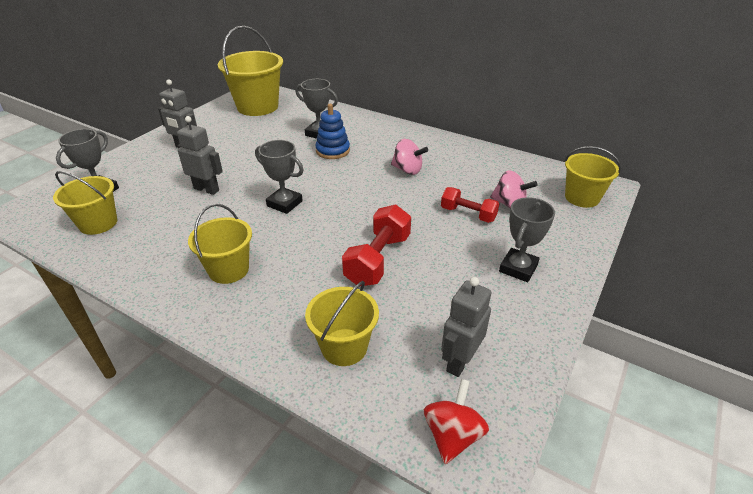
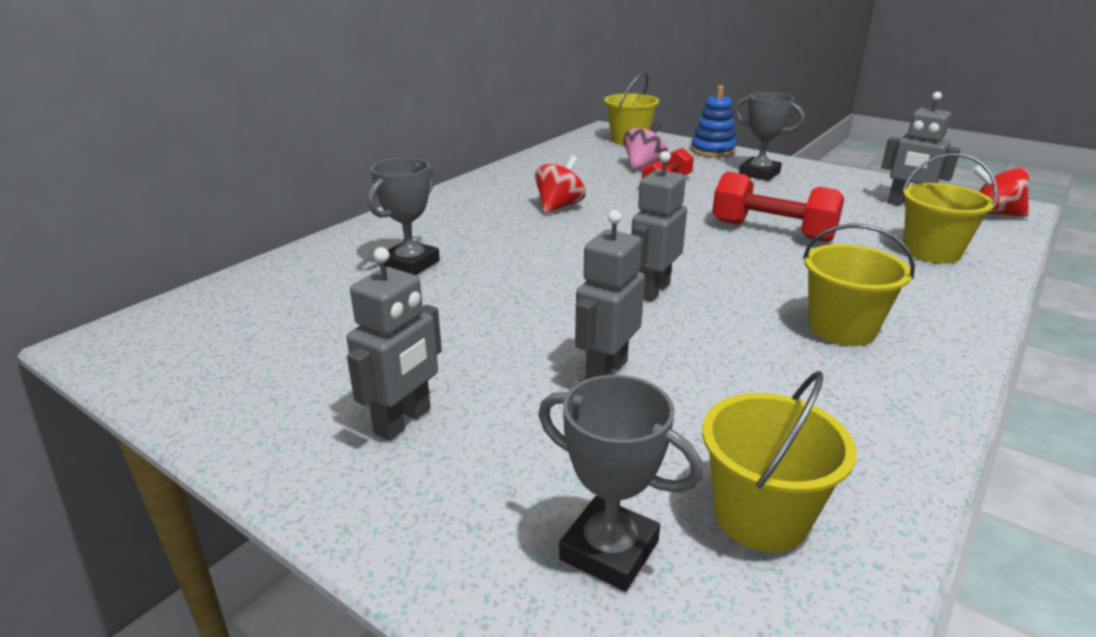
camera: 85 degrees left, 10 degrees down
yellow bucket [218,26,283,116] -> none
grey trophy [255,140,304,214] -> grey robot [631,151,687,302]
blue stacking toy [315,104,350,159] -> blue stacking toy moved to [691,85,737,158]
pink spinning top [391,139,428,175] -> red spinning top [535,156,586,214]

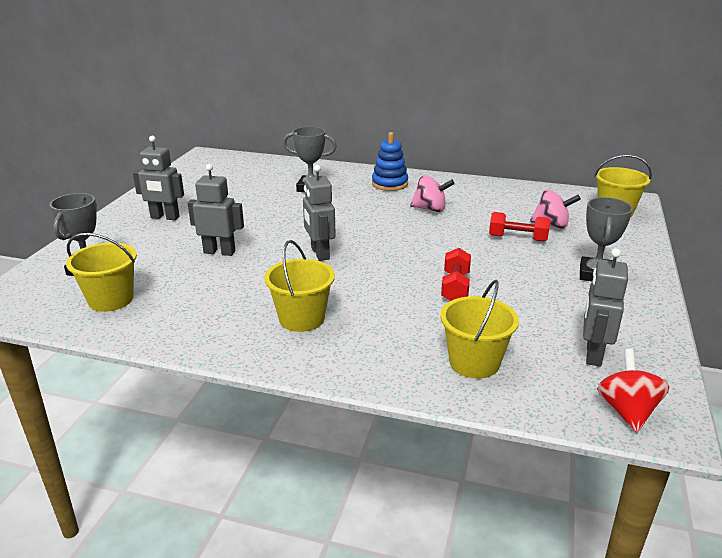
camera: 70 degrees right, 0 degrees up
red spinning top [535,156,586,214] -> pink spinning top [410,175,455,212]
grey robot [631,151,687,302] -> grey robot turned 120 degrees counterclockwise [303,165,336,261]
blue stacking toy [691,85,737,158] -> blue stacking toy moved to [372,132,408,191]
red dumbbell [712,172,844,242] -> red dumbbell [441,248,471,301], size x0.66

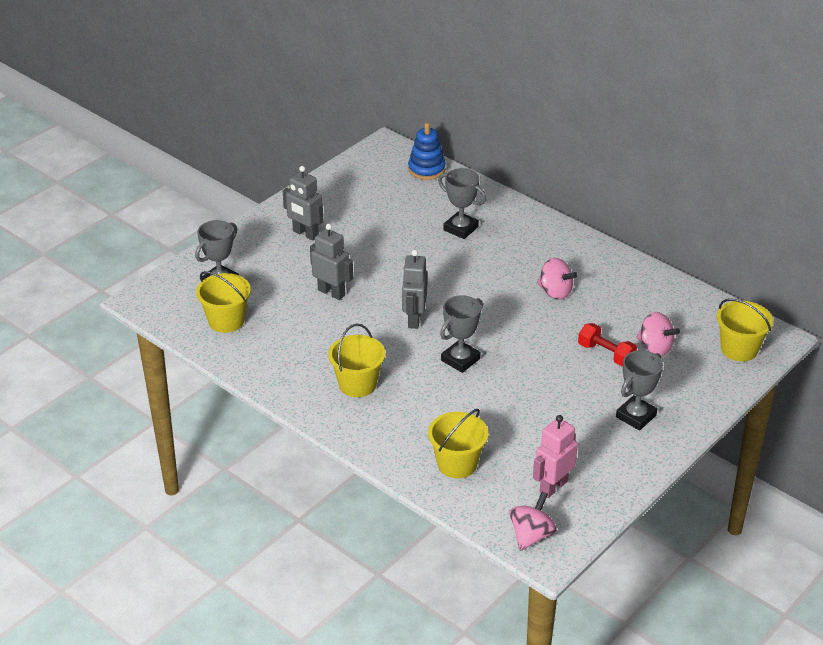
camera: 25 degrees right, 10 degrees up
blue stacking toy [372,132,408,191] -> blue stacking toy moved to [408,123,446,180]
red dumbbell [441,248,471,301] -> none
grey robot [583,248,628,367] -> pink robot [533,415,578,498]
red spinning top [597,349,669,432] -> pink spinning top [510,491,557,551]
none -> grey trophy [440,295,483,373]

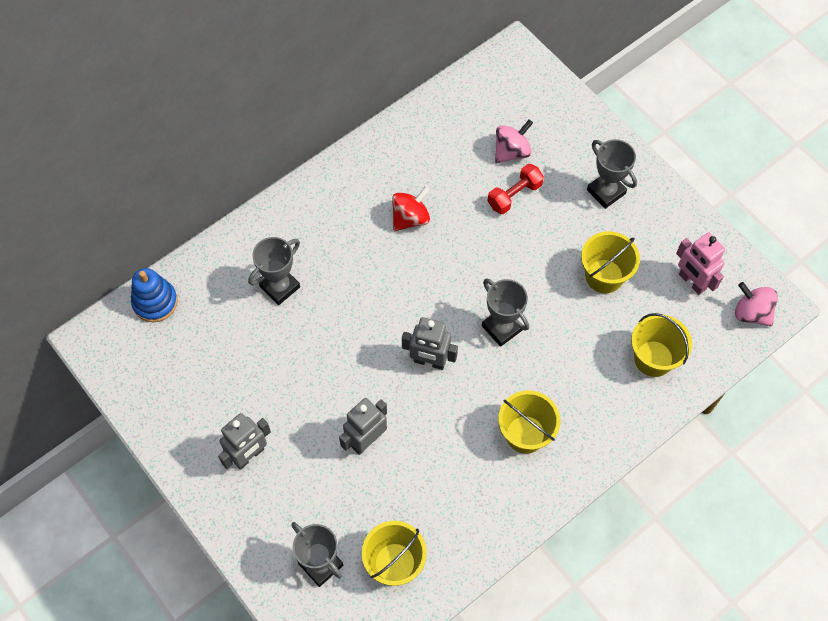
camera: 80 degrees left, 25 degrees up
pink spinning top [537,258,578,300] -> red spinning top [392,186,430,231]
yellow bucket [717,299,773,362] -> yellow bucket moved to [581,231,640,293]

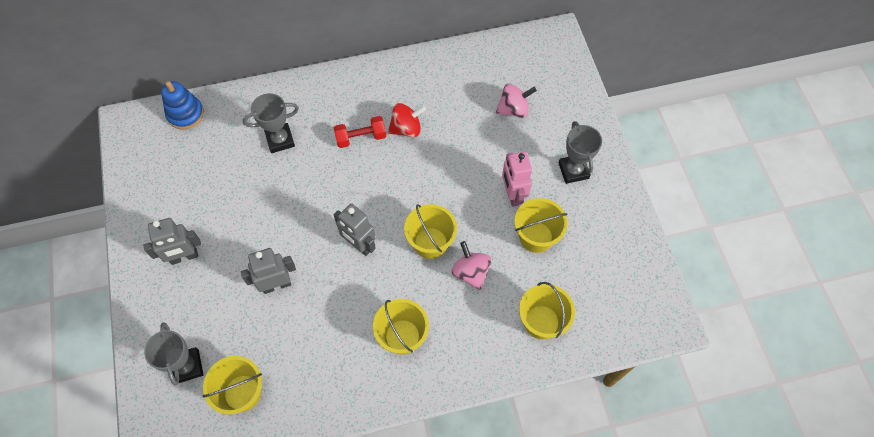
camera: 25 degrees right, 0 degrees up
grey trophy [482,279,529,347] -> yellow bucket [404,204,457,259]
red dumbbell [488,164,544,214] -> red dumbbell moved to [334,116,386,148]
pink robot [676,233,725,295] -> pink robot moved to [502,152,532,207]
pink spinning top [735,282,778,327] -> pink spinning top moved to [451,241,491,290]

